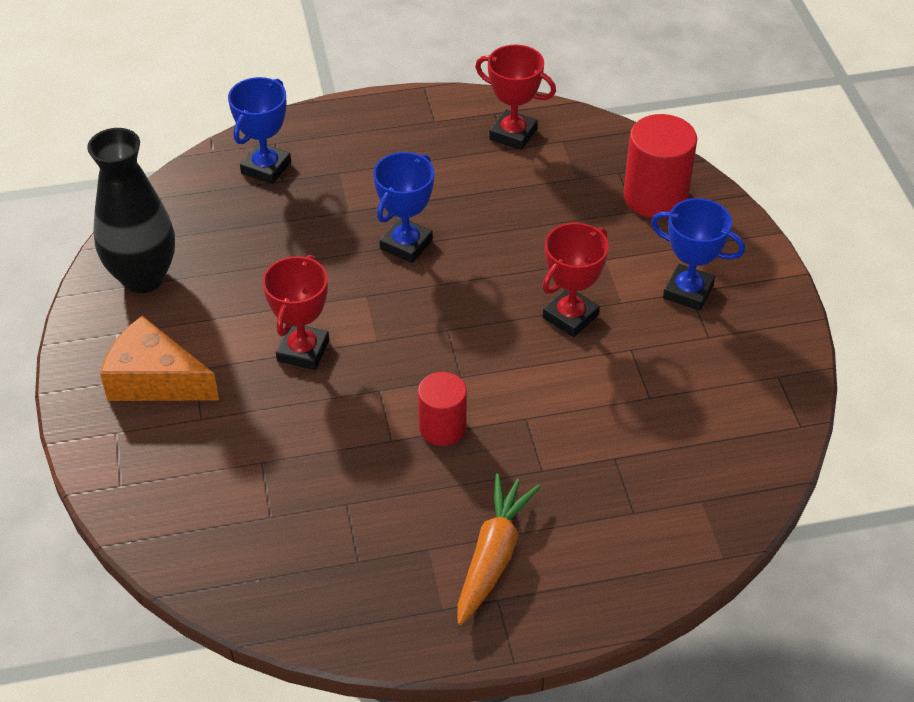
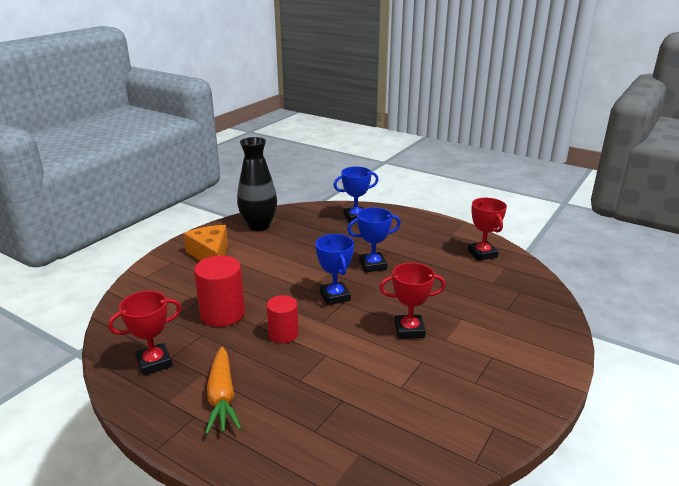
camera: 45 degrees right, 20 degrees down
red trophy [262,255,329,370] -> red trophy moved to [108,291,181,376]
orange carrot [457,473,540,625] -> orange carrot turned 105 degrees clockwise [205,347,241,434]
red cylinder [623,114,697,218] -> red cylinder moved to [194,256,245,327]
blue trophy [651,198,745,311] -> blue trophy moved to [316,234,354,305]

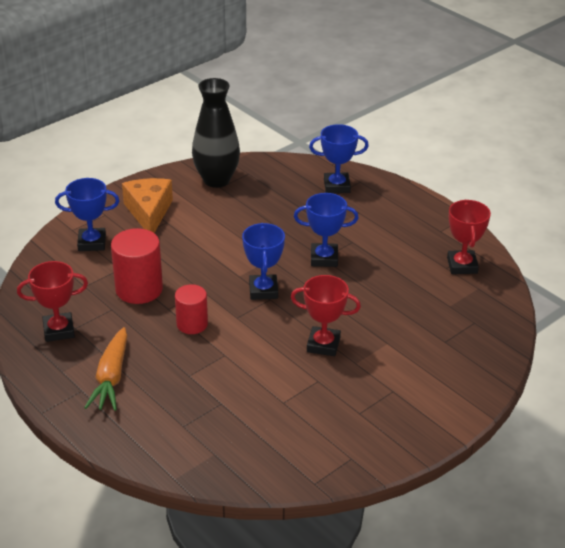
camera: 15 degrees right, 10 degrees up
none -> blue trophy [55,178,120,251]

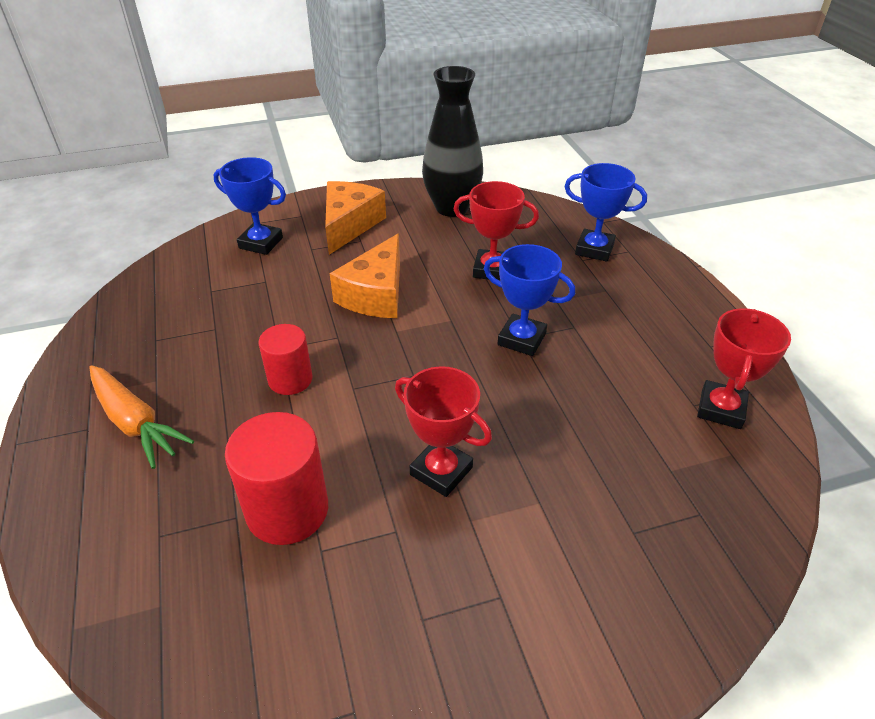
camera: 25 degrees right, 5 degrees up
red trophy [17,261,88,342] -> red trophy moved to [454,181,539,281]
orange carrot [84,327,127,411] -> orange carrot turned 75 degrees counterclockwise [89,365,194,469]
red cylinder [111,228,163,304] -> red cylinder moved to [225,412,328,545]
blue trophy [242,223,285,300] -> none
none -> orange cheese [330,234,400,318]

